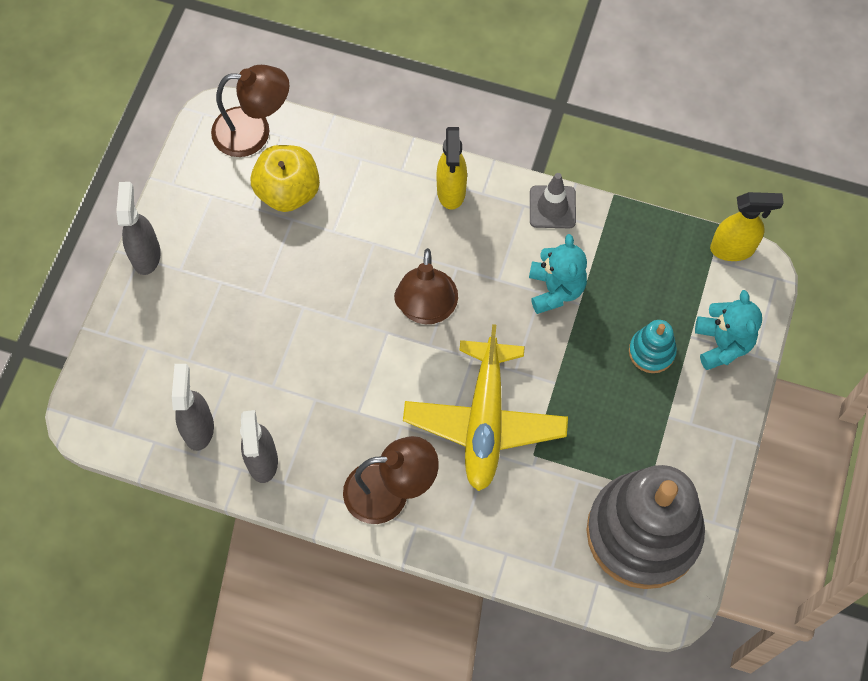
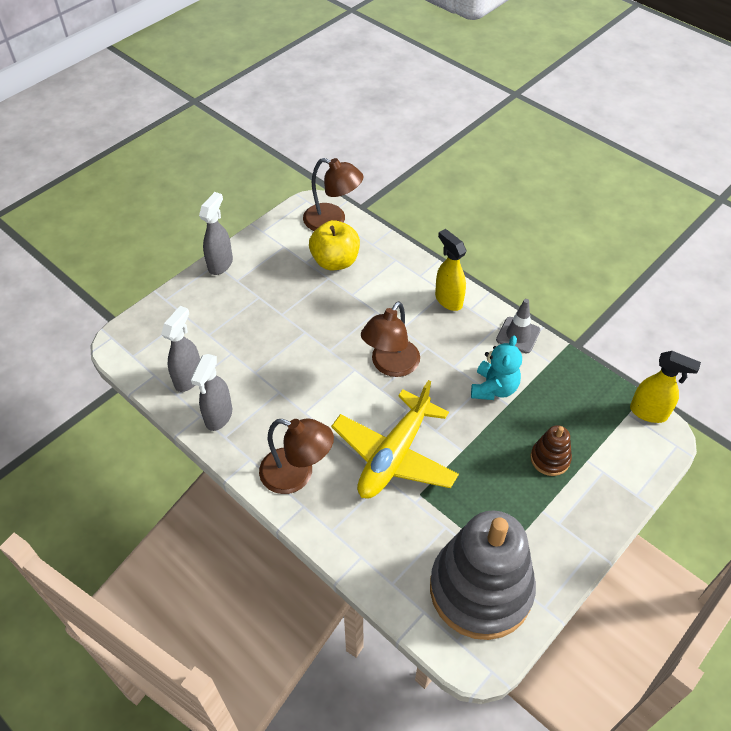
camera: 25 degrees right, 15 degrees down
yellow spray bottle [436,127,467,210] -> yellow spray bottle turned 120 degrees clockwise [435,229,467,311]
turquoise stacking toy [629,320,677,373] -> brown stacking toy [530,425,572,476]
turquoise teddy bear [695,290,762,370] -> none

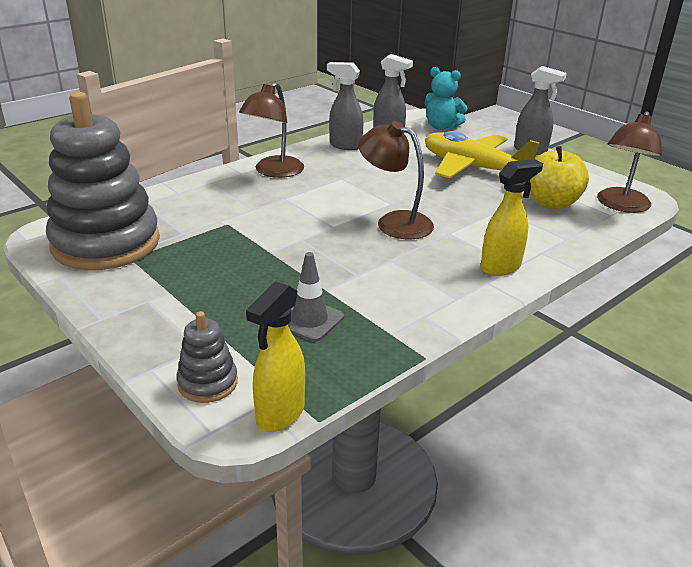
camera: 95 degrees right, 20 degrees down
yellow plane [331,380,459,499] -> yellow plane moved to [425,131,540,178]
turquoise teddy bear [471,336,522,400] -> turquoise teddy bear moved to [424,67,467,130]
grey traffic cone [496,299,540,353] -> grey traffic cone moved to [288,252,344,342]
brown stacking toy [530,425,572,476] -> none
none -> grey stacking toy [176,311,238,403]

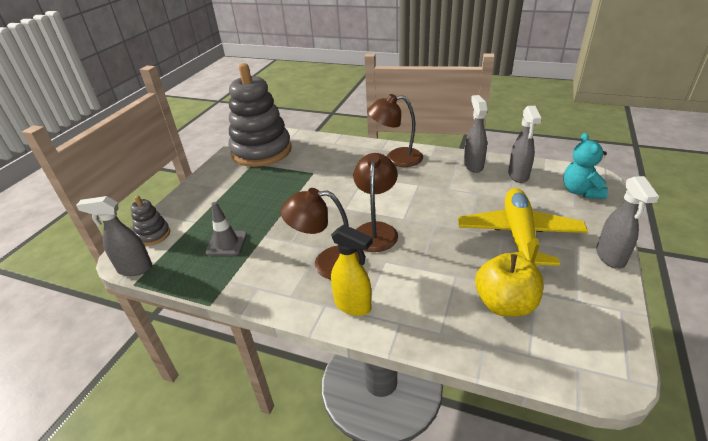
camera: 65 degrees right, 5 degrees up
yellow spray bottle [246,282,305,432] -> grey spray bottle [76,196,152,276]
brown lamp [597,111,662,213] -> brown lamp moved to [280,188,360,280]

